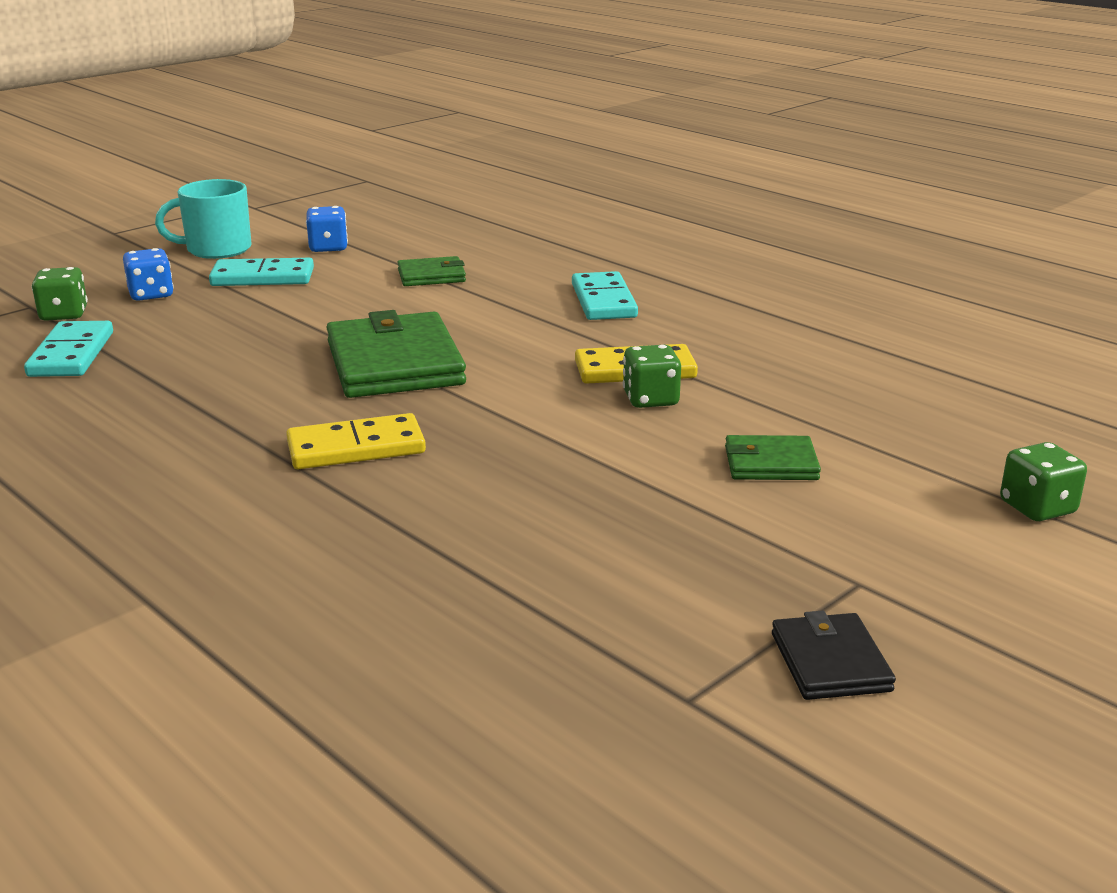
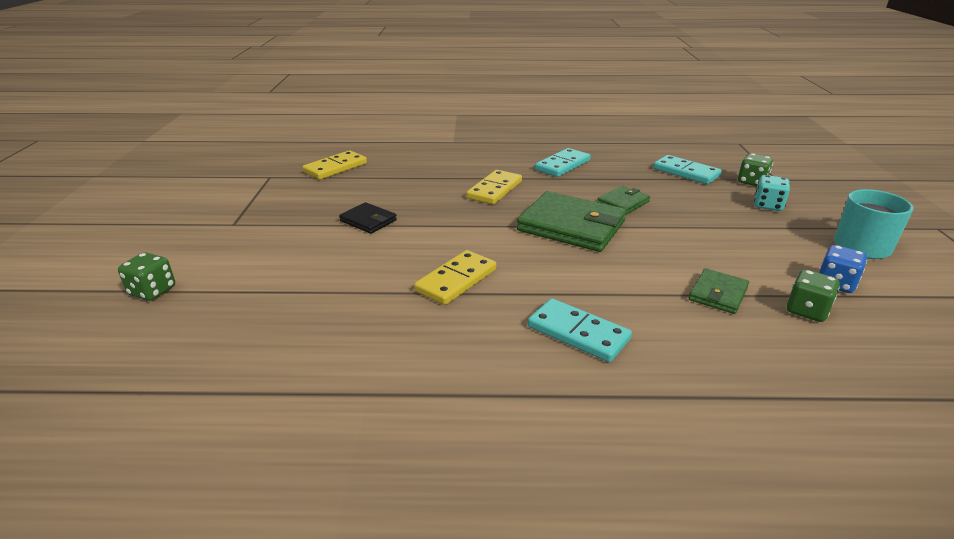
camera: 135 degrees right, 5 degrees up
blue dice [123,248,174,301] -> turquoise dice [754,175,790,211]
turquoise domino [209,258,314,286] -> turquoise domino moved to [535,148,590,177]
green dice [623,345,681,408] -> green dice moved to [787,269,840,322]
green wallet [725,435,821,480] -> green wallet moved to [597,186,650,215]
black wallet [772,611,896,700] -> black wallet moved to [339,202,397,234]
none -> yellow domino [302,150,367,180]

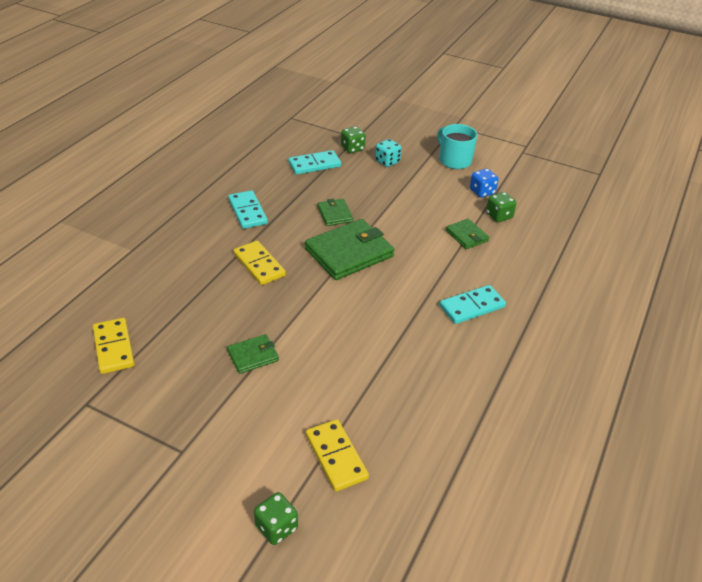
camera: 65 degrees left, 10 degrees up
black wallet [339,202,397,234] -> green wallet [227,334,279,374]
yellow domino [414,250,496,305] -> yellow domino moved to [306,419,369,492]

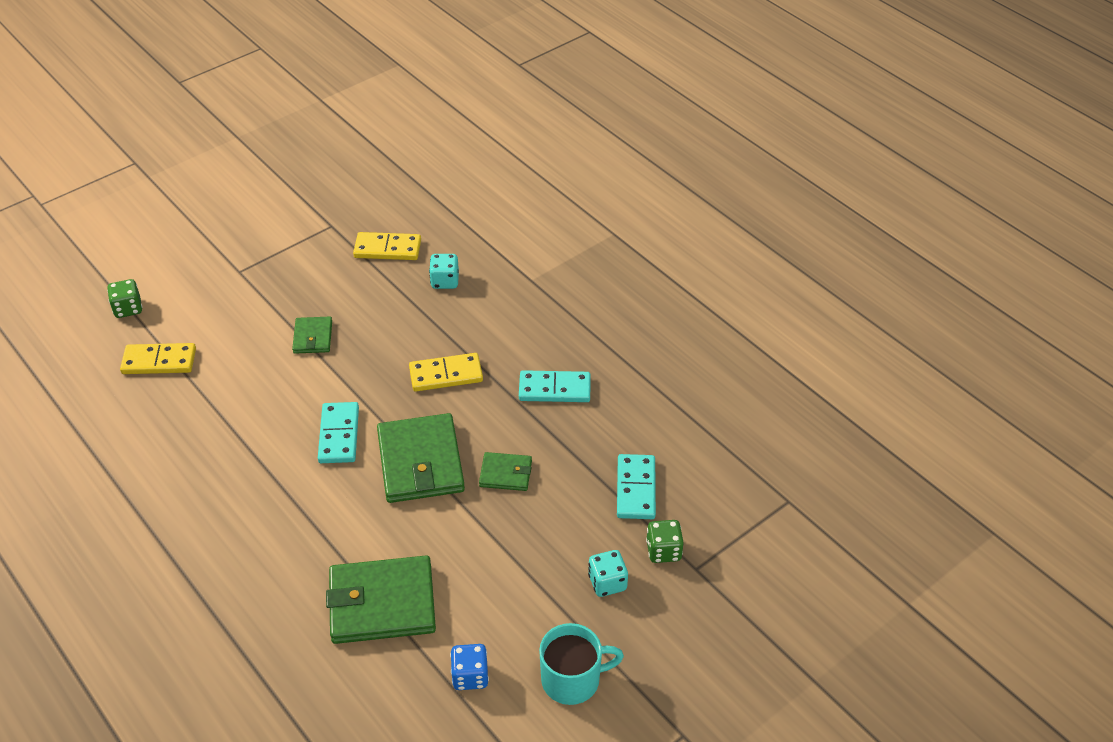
camera: 115 degrees right, 5 degrees up
turquoise domino [440,285,506,324] -> turquoise domino moved to [318,402,359,463]
green wallet [446,219,489,249] -> green wallet [326,555,436,644], size x1.95
green dice [486,192,516,222] -> none
none -> turquoise dice [429,254,459,289]

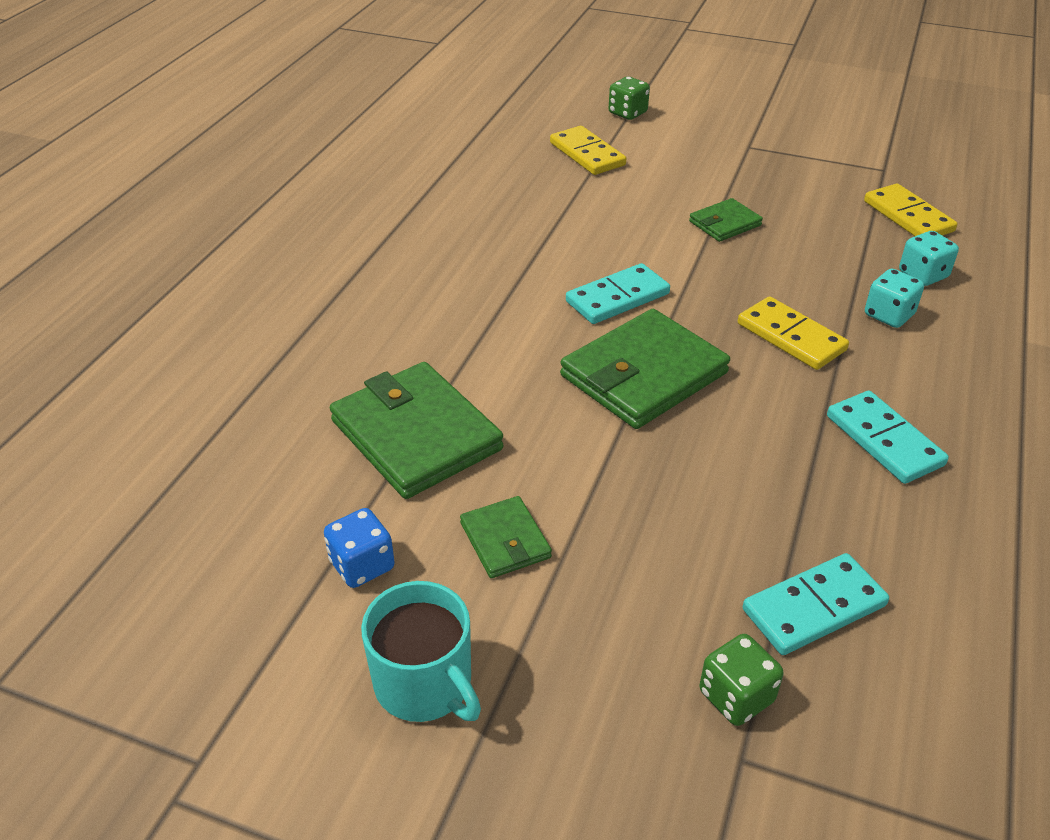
camera: 60 degrees right, 5 degrees down
green wallet [479,452,532,491] -> green wallet moved to [460,496,552,578]
turquoise dice [588,550,628,597] -> turquoise dice moved to [865,269,924,328]

